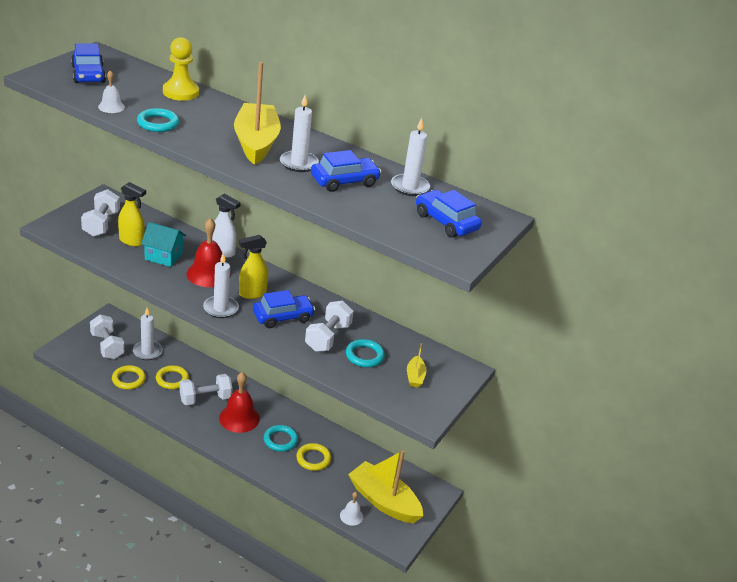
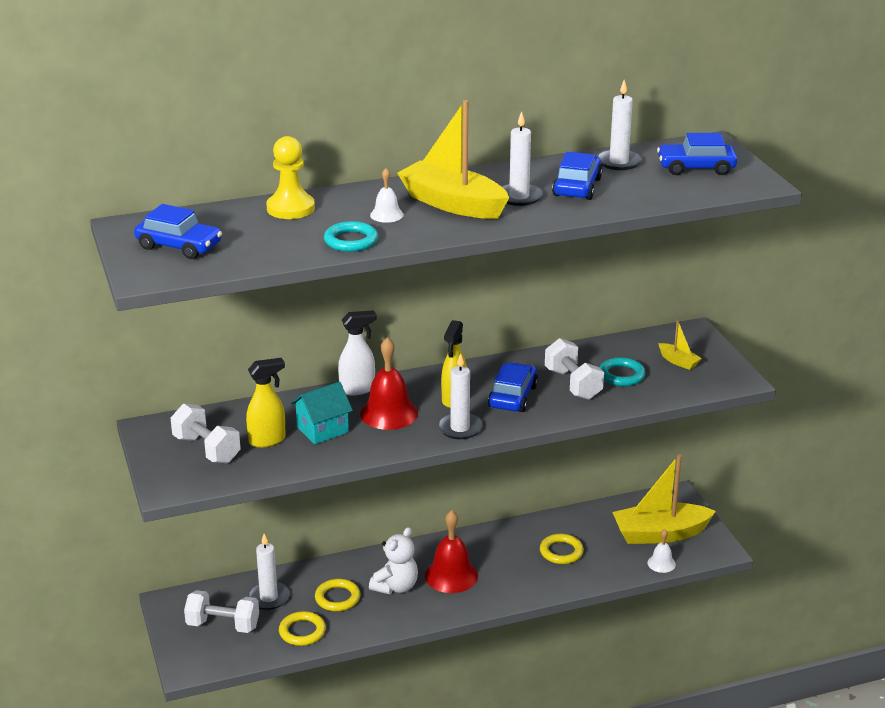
camera: 45 degrees left, 5 degrees down
white bell [98,70,125,113] -> white bell moved to [370,168,404,223]
white dumbbell [180,374,232,405] -> white teddy bear [369,527,418,594]
turquoise ring [264,425,298,452] -> none

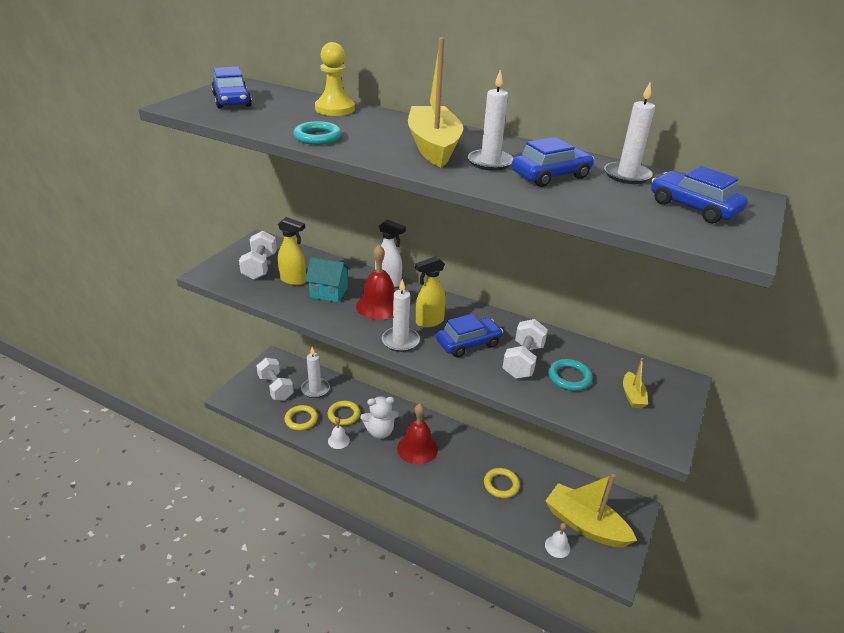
camera: 45 degrees right, 5 degrees up
white bell [370,168,404,223] -> white bell moved to [328,417,350,449]

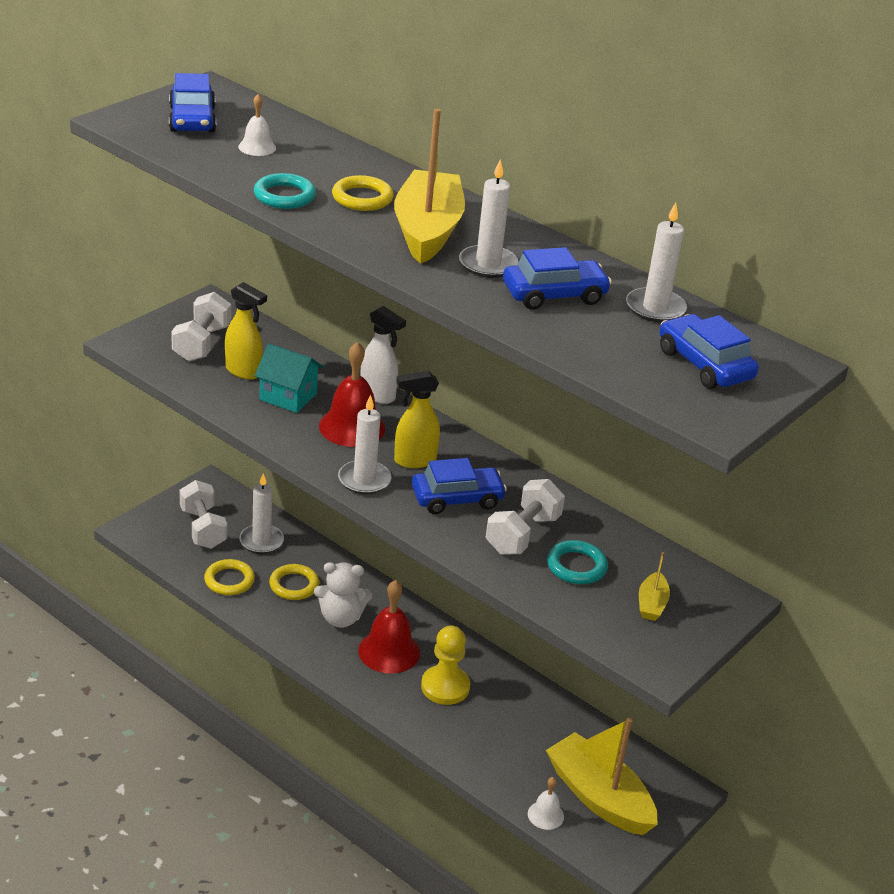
camera: 10 degrees right, 0 degrees up
yellow pawn [315,42,355,116] -> yellow pawn moved to [421,626,470,705]
white bell [328,417,350,449] -> white bell moved to [238,94,276,156]
yellow ring [484,468,520,498] -> yellow ring moved to [332,175,394,211]

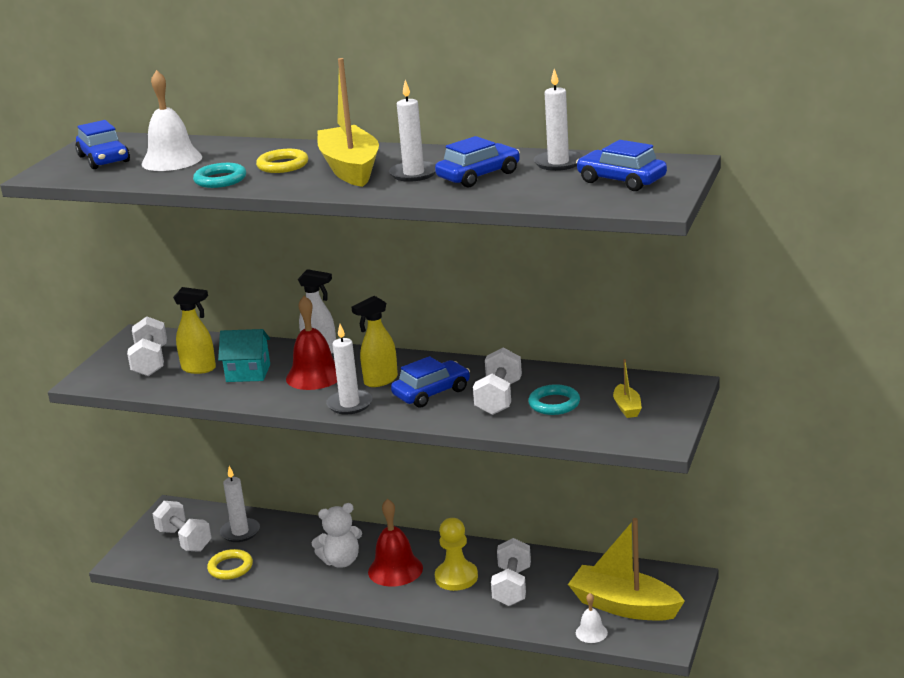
camera: 15 degrees left, 10 degrees down
white bell [238,94,276,156] -> white bell [142,70,202,171], size x1.87
yellow ring [269,564,319,600] -> none
none -> white dumbbell [491,538,531,606]

